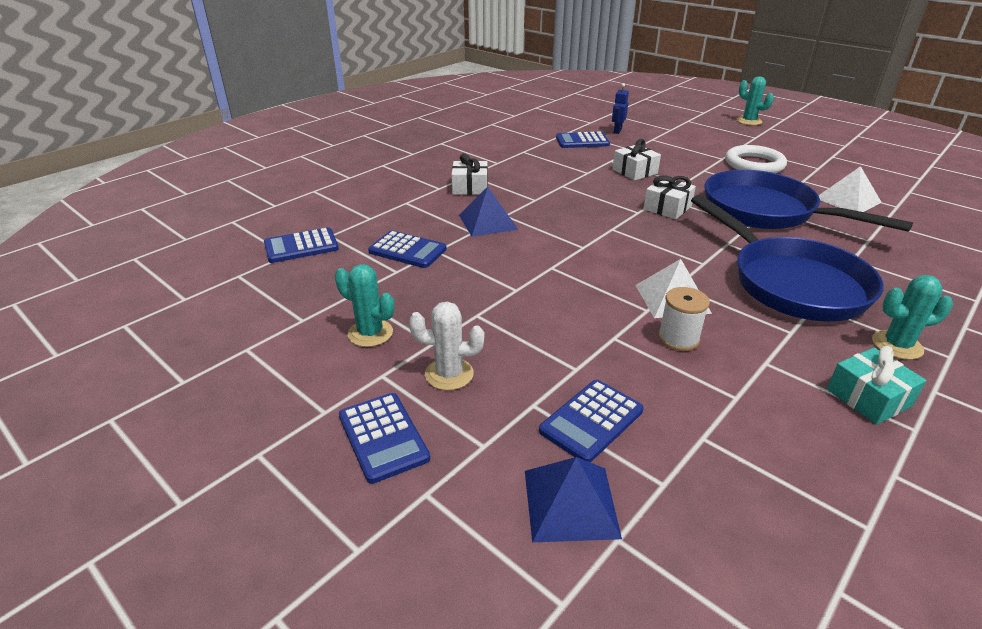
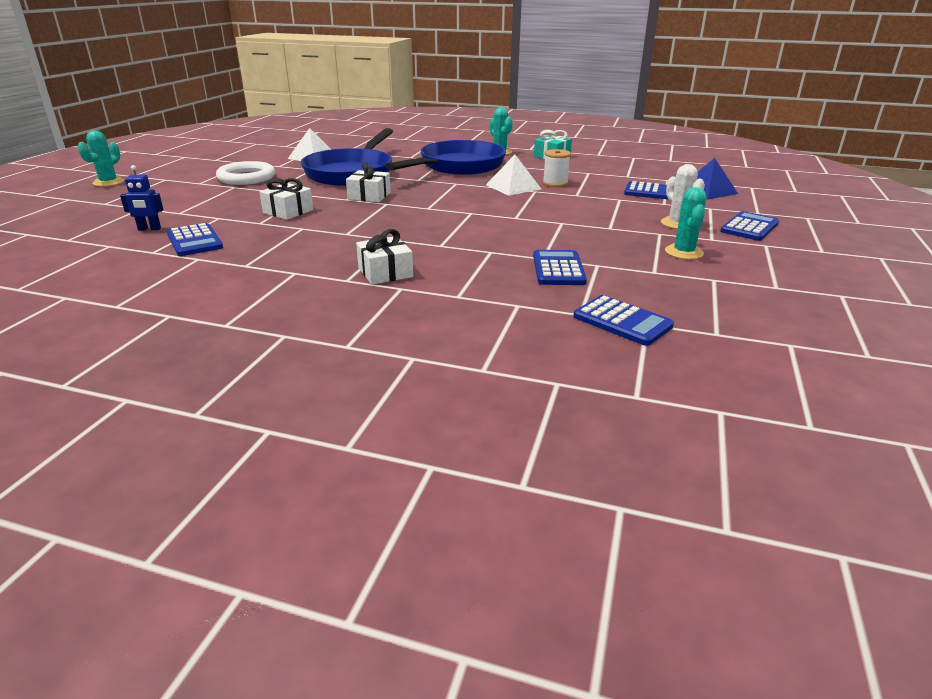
camera: 115 degrees left, 5 degrees down
blue pyramid [459,187,518,237] -> none

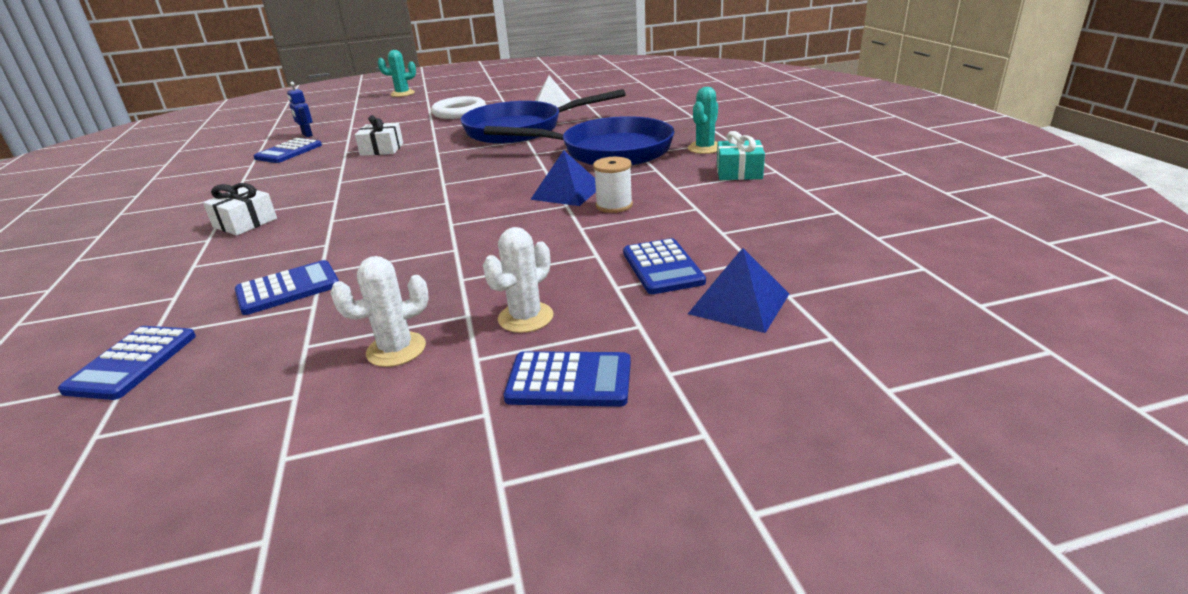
camera: 60 degrees right, 0 degrees up
white gift [346,162,391,202] -> none
white pyramid [486,155,541,196] -> blue pyramid [530,150,596,206]
turquoise cactus [665,187,707,260] -> white cactus [330,256,429,367]

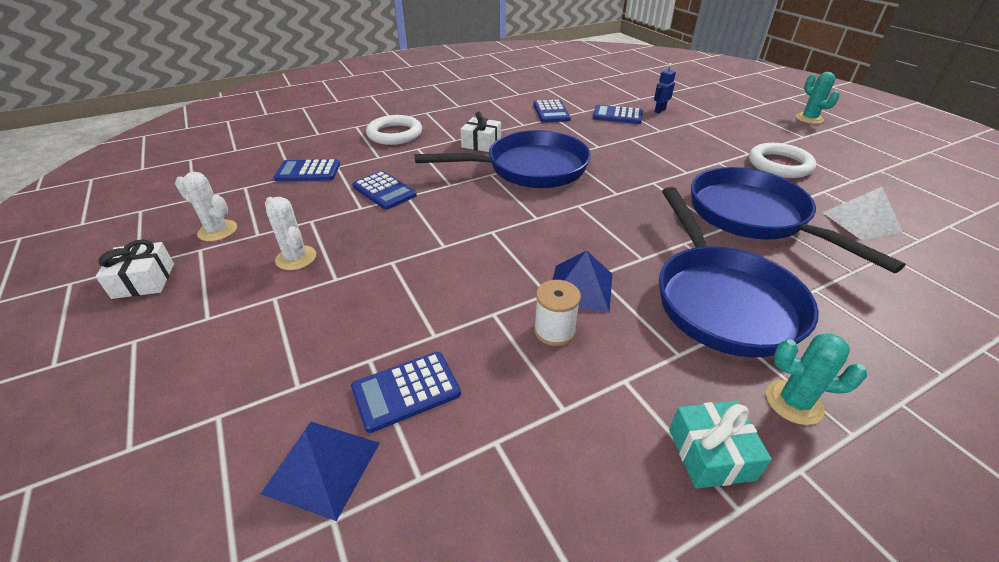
camera: 75 degrees right, 10 degrees up
white gift [355,115,403,156] -> white gift moved to [95,239,174,299]
white cactus [483,227,553,333] -> white cactus moved to [175,172,237,241]
blue calculator [504,351,631,407] -> blue calculator moved to [533,100,571,123]
none -> white ring [366,115,422,145]
none -> blue pan [415,130,591,188]

